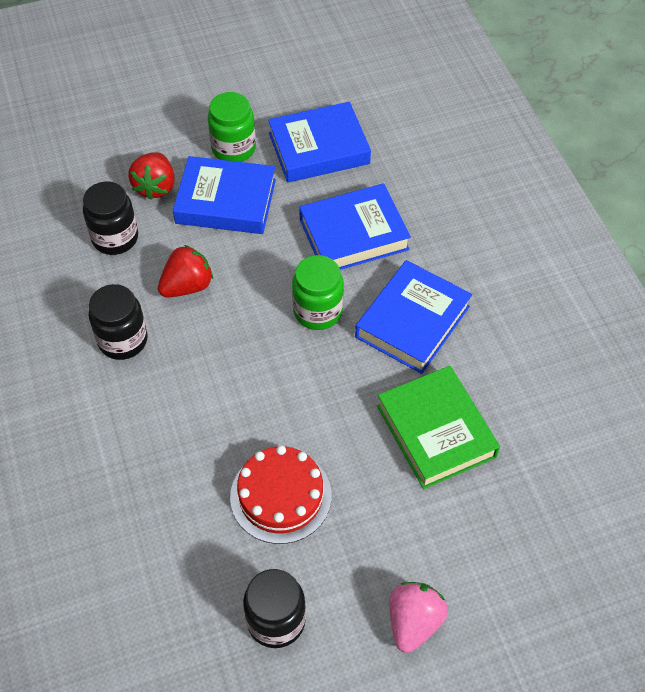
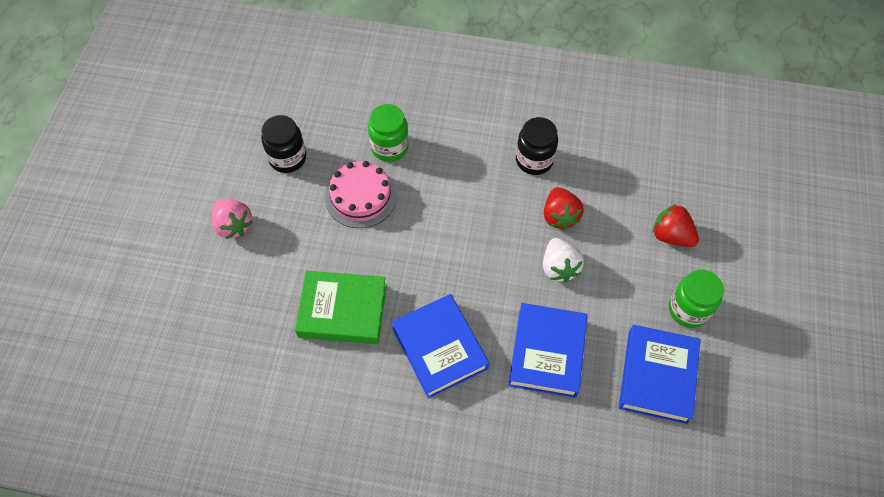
camera: 120 degrees right, 5 degrees up
black jar [83,182,138,255] -> none
blue book [173,156,276,234] -> none
red cake [230,446,332,544] -> pink cake [325,161,397,228]
green jar [292,255,344,330] -> green jar moved to [368,104,408,162]
none -> white strawberry [543,238,584,282]

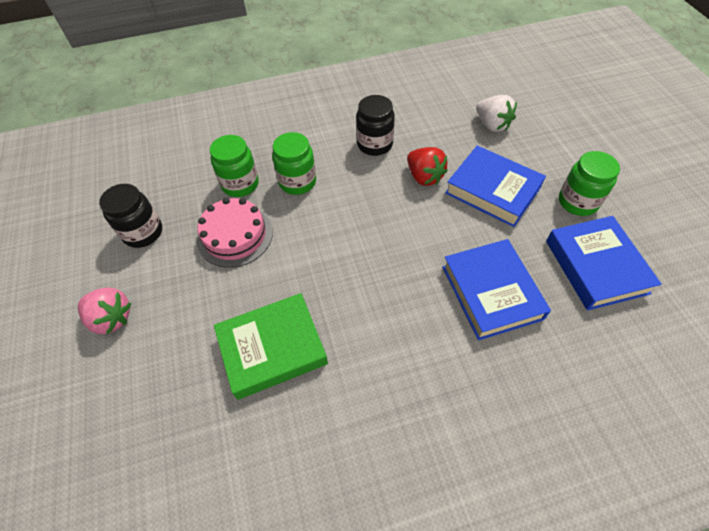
camera: 25 degrees left, 5 degrees down
blue book [391,294,489,399] -> blue book moved to [445,146,546,227]
white strawberry [543,238,584,282] -> white strawberry moved to [476,95,517,132]
red strawberry [652,204,699,247] -> none
none -> green jar [272,132,316,195]

